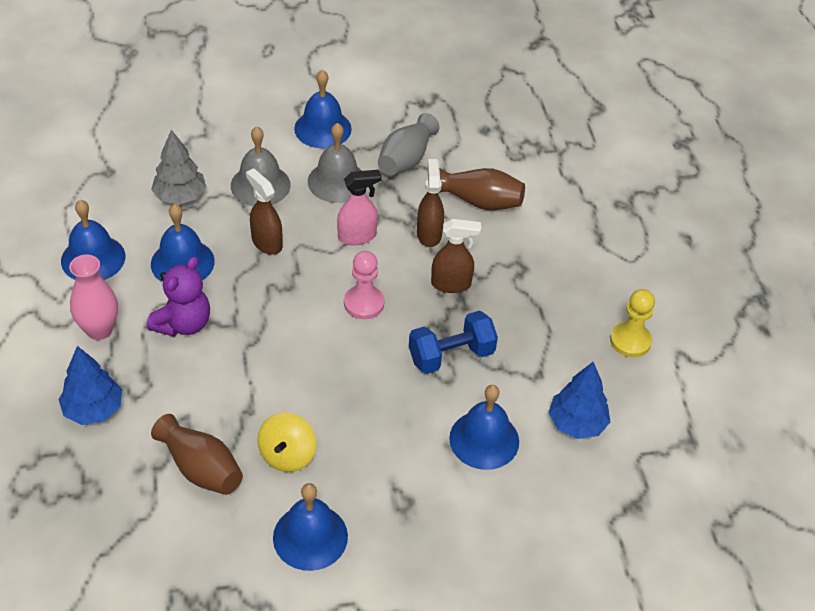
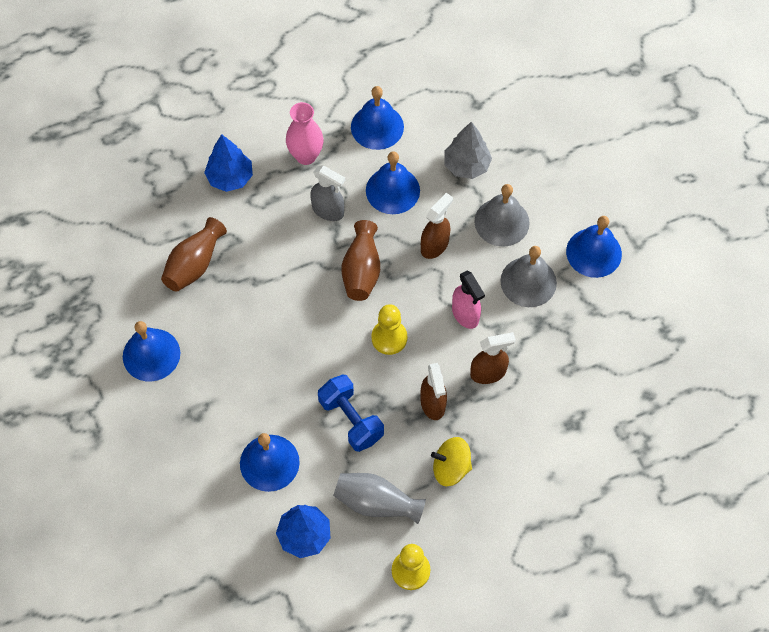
camera: 80 degrees right, 15 degrees up
purple teddy bear [147,256,210,337] -> grey spray bottle [310,165,345,221]
yellow spinning top [257,412,316,472] -> yellow spinning top moved to [431,437,472,486]
pink pawn [344,251,384,319] -> yellow pawn [371,304,407,355]
grey vase [378,113,440,176] -> grey vase moved to [333,473,426,524]
brown vase [438,168,525,210] -> brown vase moved to [341,220,380,301]

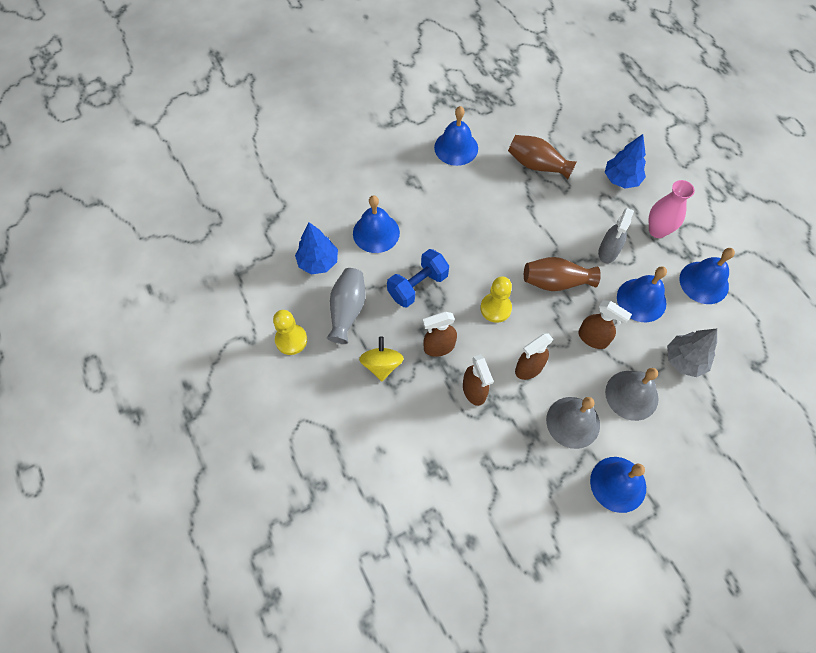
camera: 85 degrees right, 0 degrees up
pink spray bottle [452,270,485,329] -> brown spray bottle [515,333,554,380]

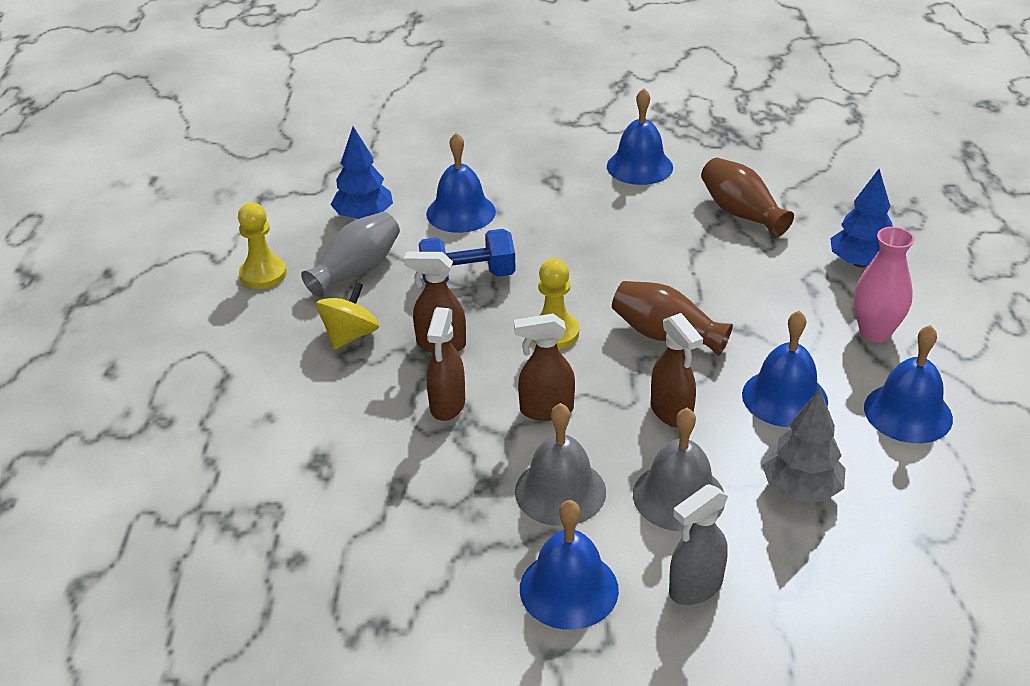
camera: 30 degrees right, 25 degrees down
grey spray bottle [598,208,634,263] -> grey spray bottle moved to [669,484,728,605]

